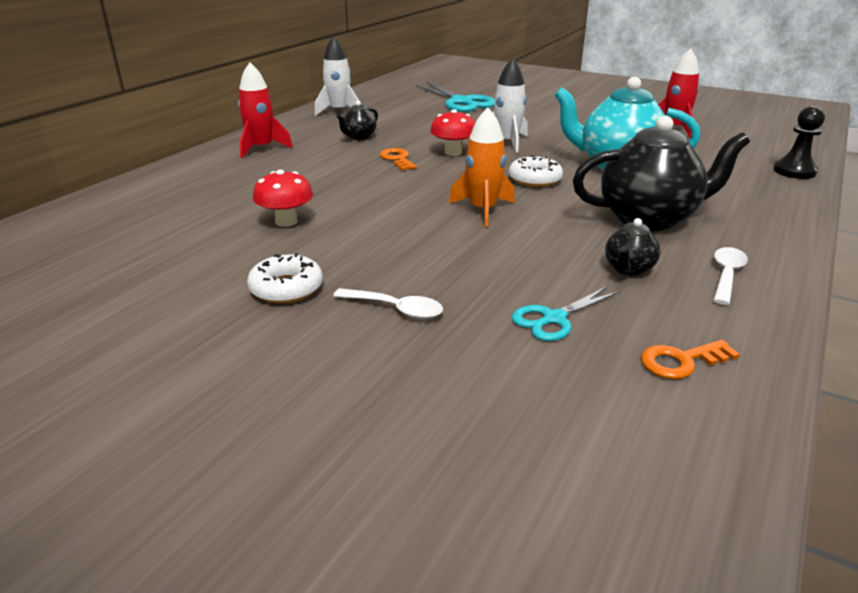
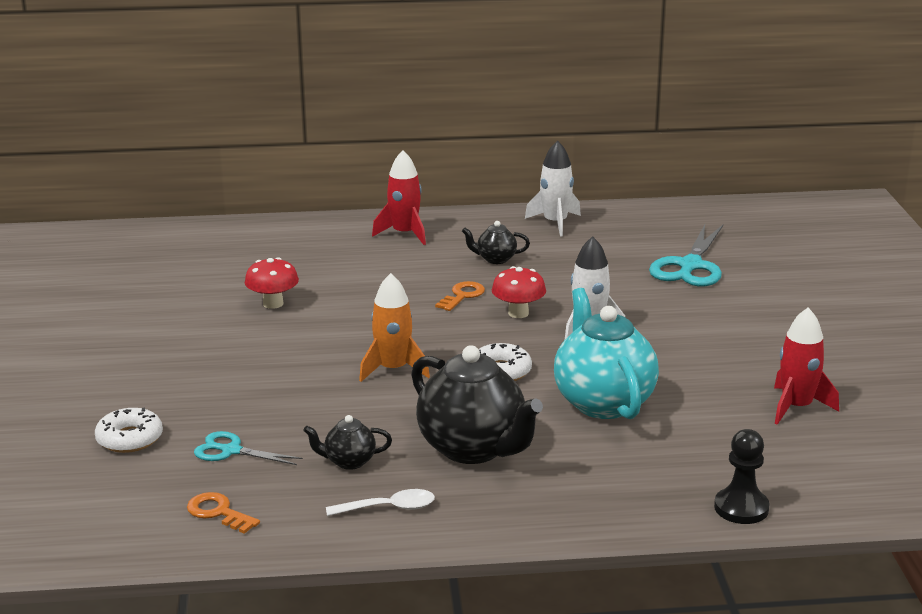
camera: 55 degrees right, 5 degrees down
white donut [247,253,323,303] -> white donut moved to [95,408,163,453]
white spoon [333,288,443,319] -> none

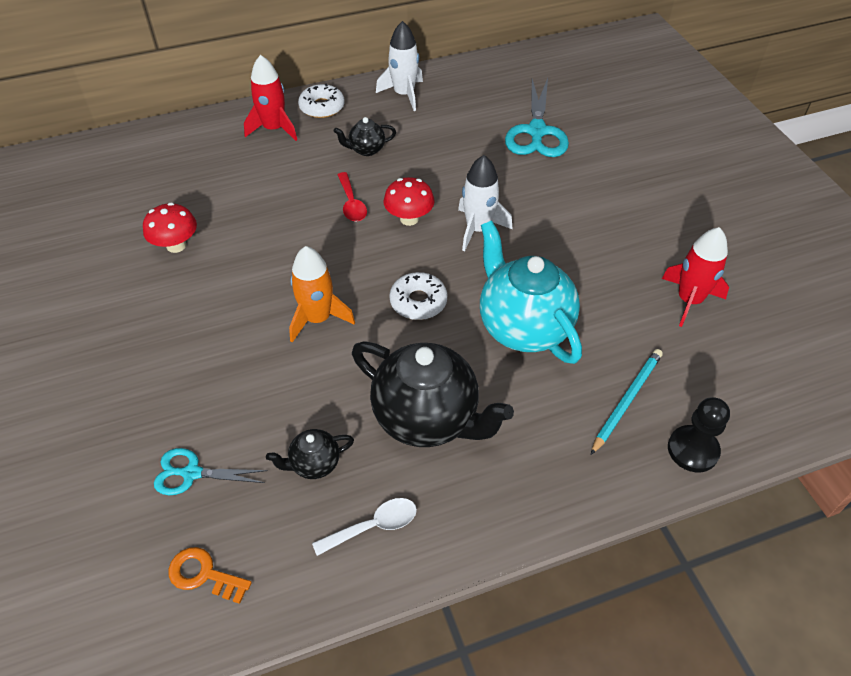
camera: 15 degrees left, 25 degrees up
white donut [95,408,163,453] -> white donut moved to [298,84,344,118]
orange key [435,281,485,311] -> red spoon [338,172,367,222]
none -> turquoise pencil [591,349,663,455]

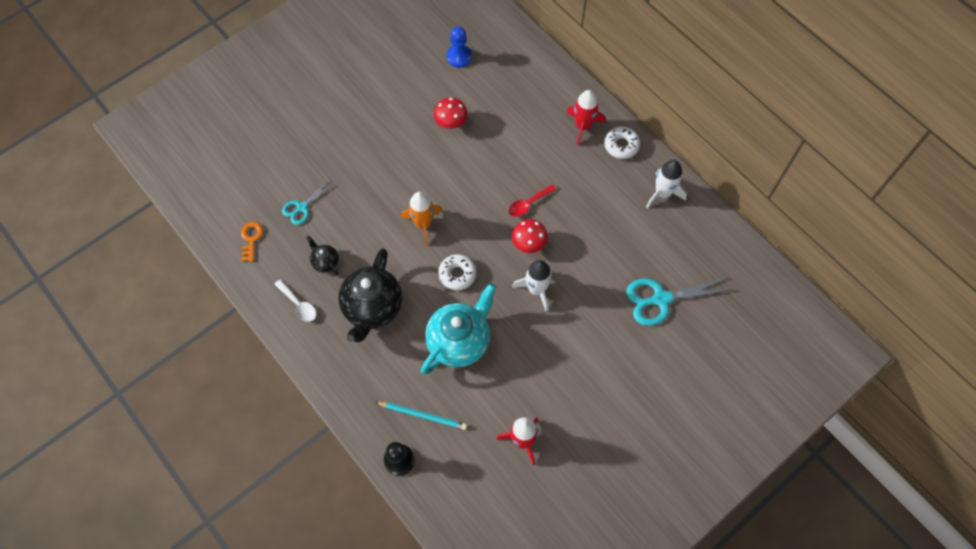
camera: 70 degrees right, 15 degrees up
turquoise scissors [154,448,268,495] -> turquoise scissors turned 120 degrees counterclockwise [282,180,335,225]
black teapot [334,117,396,156] -> none
none -> blue pawn [447,27,472,68]

